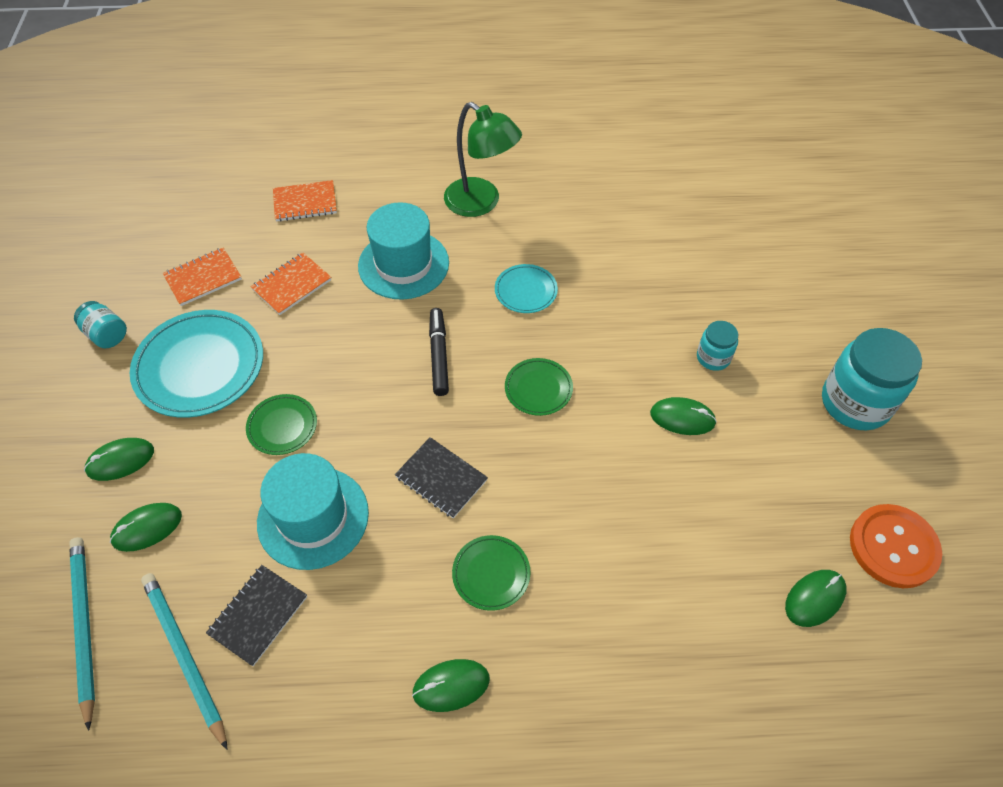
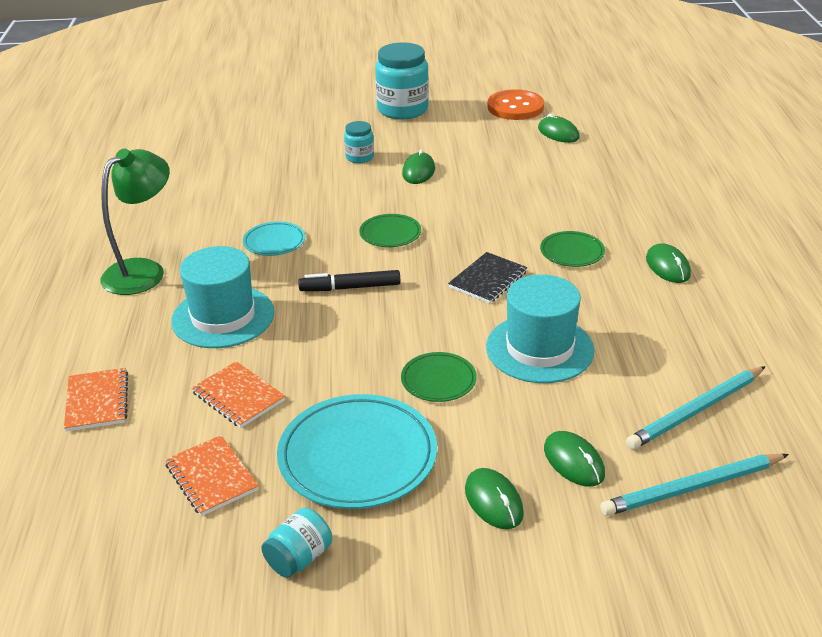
camera: 90 degrees left, 20 degrees down
black notebook [206,565,307,666] -> none

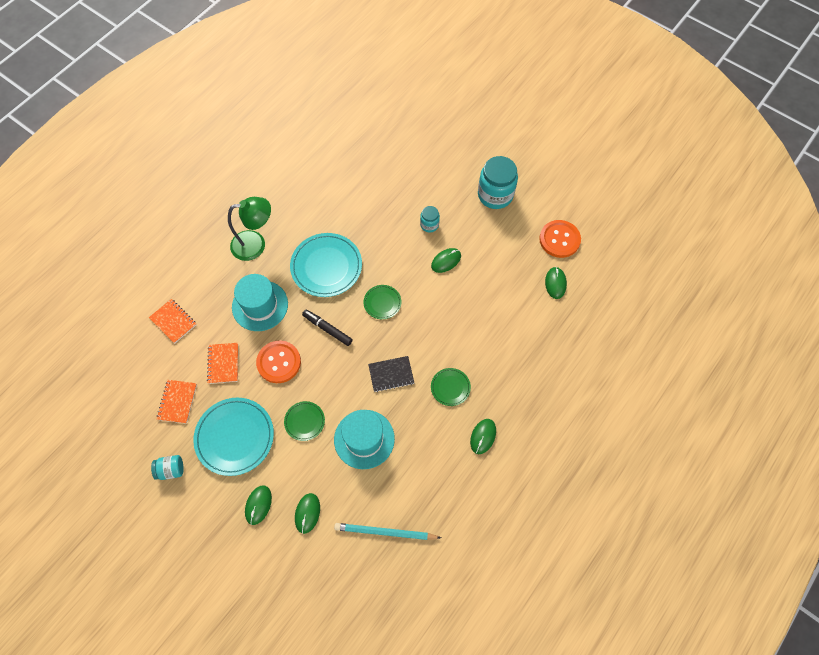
camera: 40 degrees right, 30 degrees up
orange notebook [64,368,128,432] -> orange notebook turned 75 degrees counterclockwise [149,299,196,344]
turquoise plate [243,221,305,256] -> turquoise plate [290,233,362,297], size x1.93
turquoise pencil [600,454,789,516] -> none
none -> orange button [256,340,301,383]

